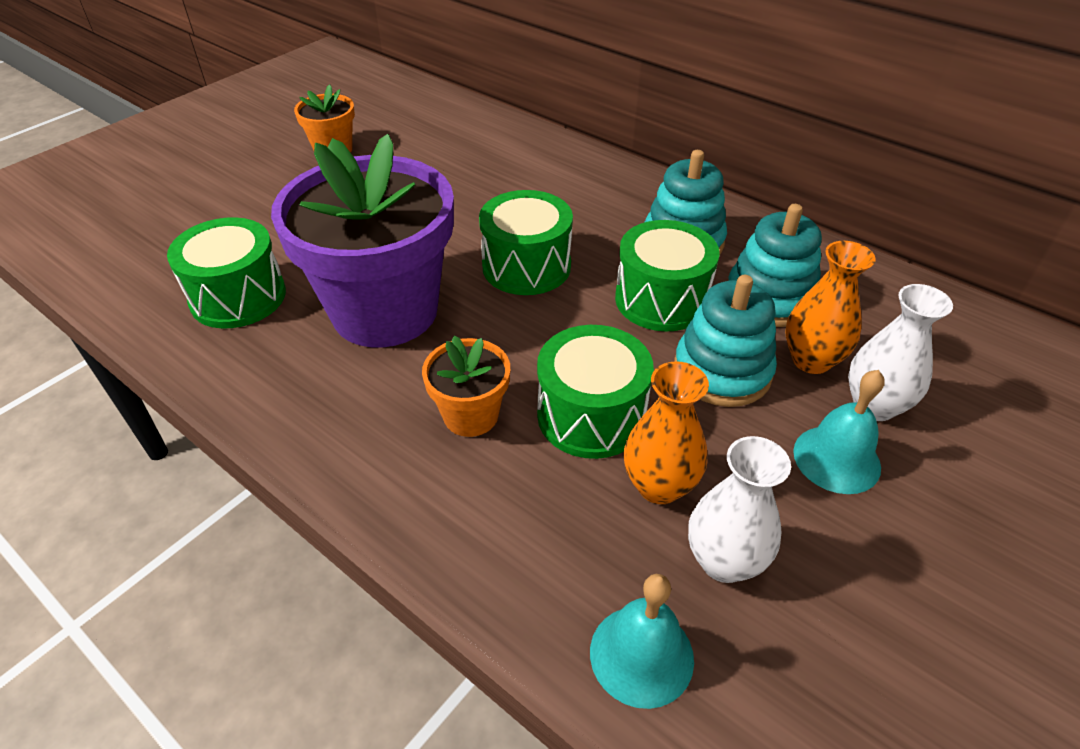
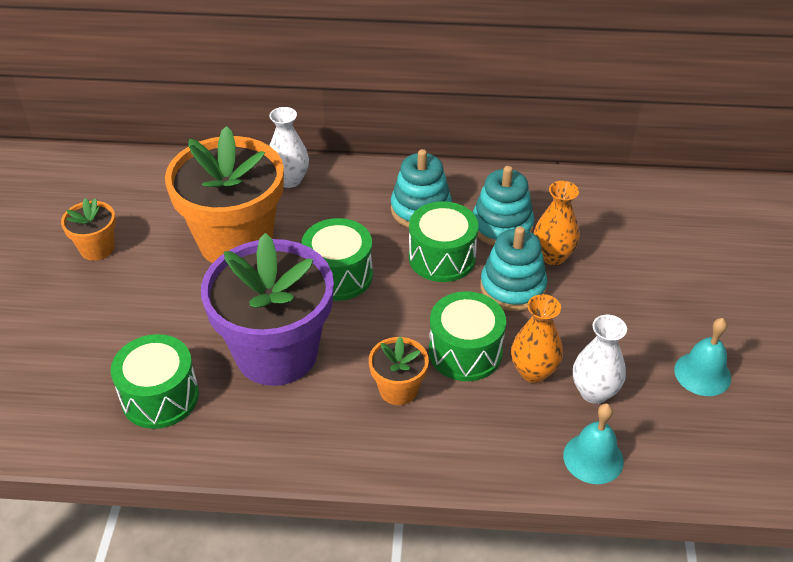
camera: 35 degrees left, 0 degrees up
turquoise bell [793,370,885,494] -> turquoise bell moved to [674,318,731,396]
white vase [848,284,953,421] -> white vase moved to [269,107,309,188]
none -> orange flower pot [165,126,284,263]

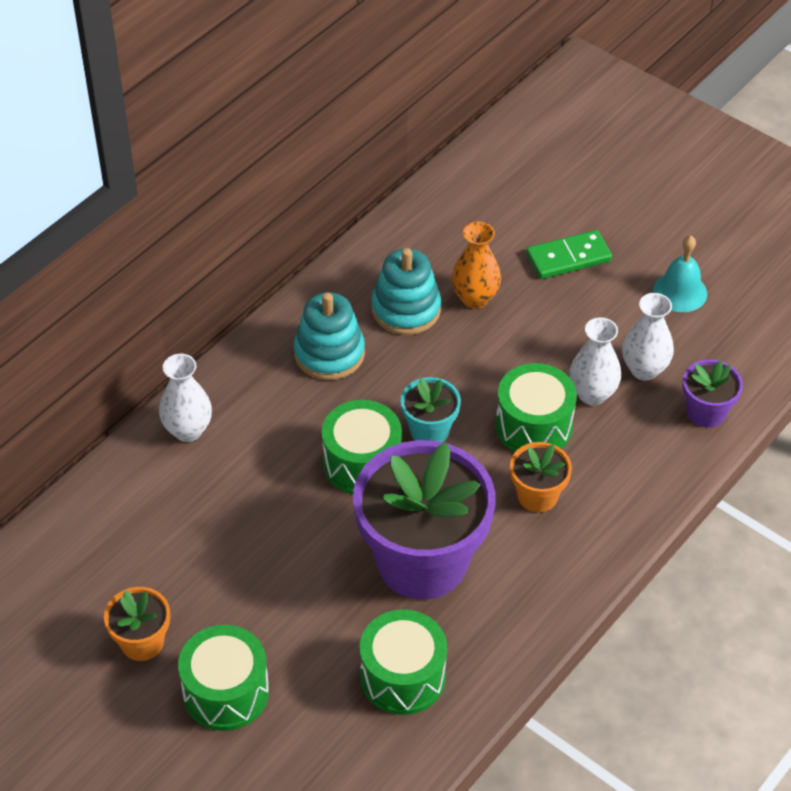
camera: 55 degrees left, 5 degrees up
orange flower pot [165,126,284,263] -> none
green drum [409,201,479,282] -> green drum moved to [178,625,269,731]
turquoise stacking toy [480,226,547,311] -> none
orange vase [511,294,563,383] -> white vase [569,317,621,405]
turquoise bell [563,403,624,484] -> purple flower pot [683,359,743,428]
none -> turquoise flower pot [401,377,461,442]
none -> green domino [526,230,612,279]

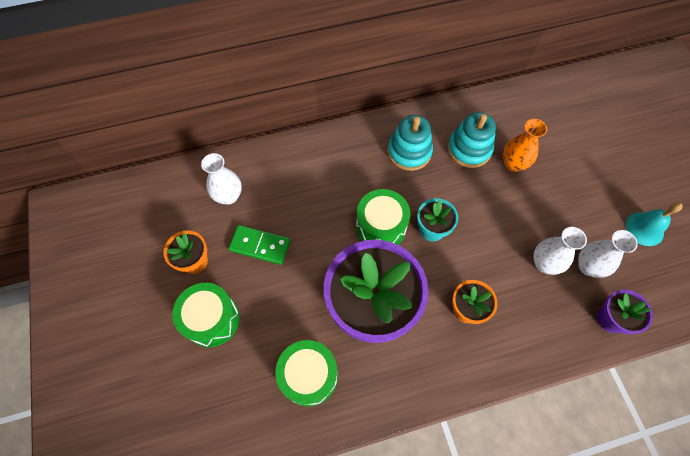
camera: 35 degrees right, 15 degrees up
white vase [159,354,212,442] -> white vase moved to [201,153,242,205]
green drum [496,363,577,452] -> none
green domino [526,230,612,279] -> green domino moved to [229,225,290,265]

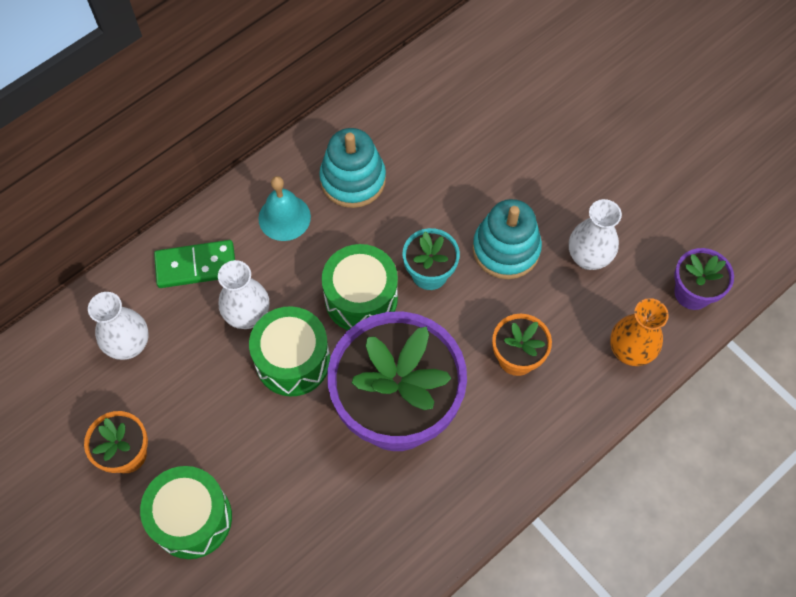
camera: 25 degrees left, 0 degrees up
green domino [229,225,290,265] -> green domino moved to [154,240,235,288]
green drum [275,340,338,406] -> green drum moved to [249,306,330,396]
turquoise stacking toy [448,112,496,168] -> turquoise stacking toy moved to [473,199,542,279]
orange vase [503,119,547,172] -> orange vase moved to [610,298,669,366]
white vase [578,230,638,278] -> white vase moved to [218,260,269,329]
turquoise bell [626,202,683,246] -> turquoise bell moved to [258,176,311,241]

